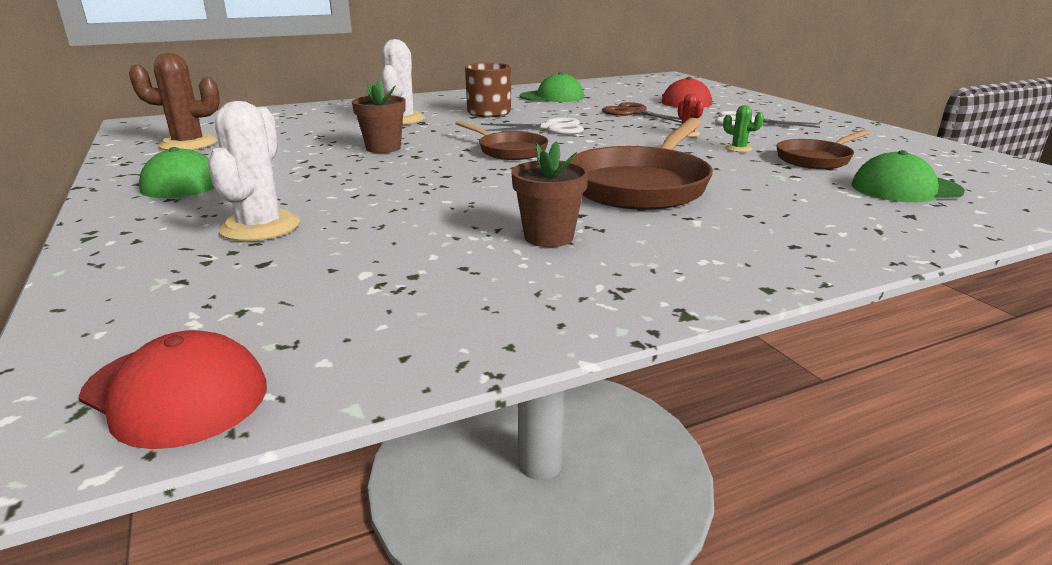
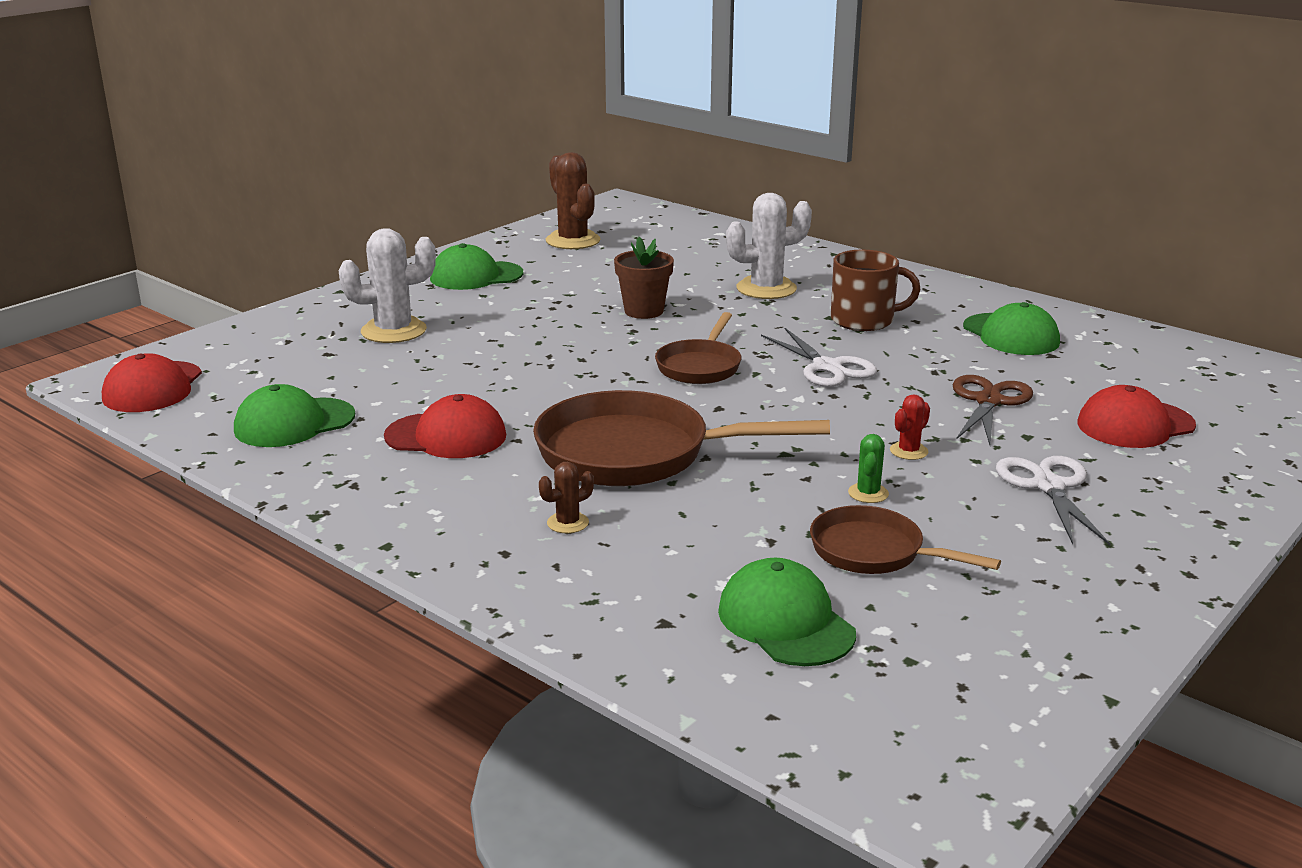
camera: 65 degrees right, 0 degrees up
brown flower pot [511,141,589,247] -> red cap [384,394,506,458]
none -> green cap [234,384,355,447]
none -> brown cactus [539,462,594,533]

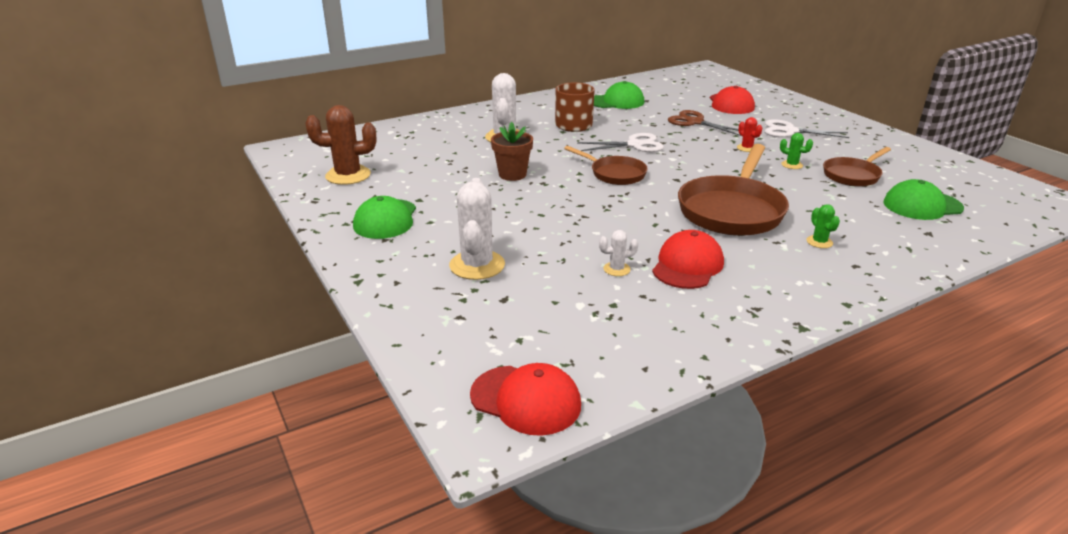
camera: 70 degrees left, 5 degrees up
green cap [234,384,355,447] -> none
brown cactus [539,462,594,533] -> green cactus [806,204,840,248]
none -> white cactus [599,230,638,276]

